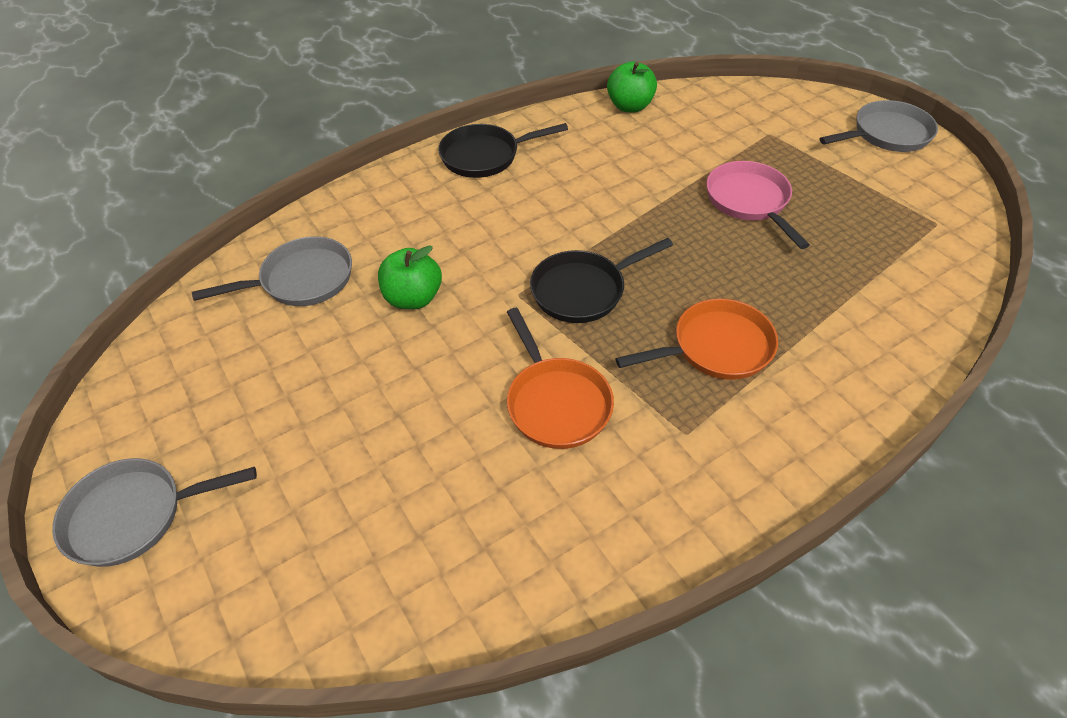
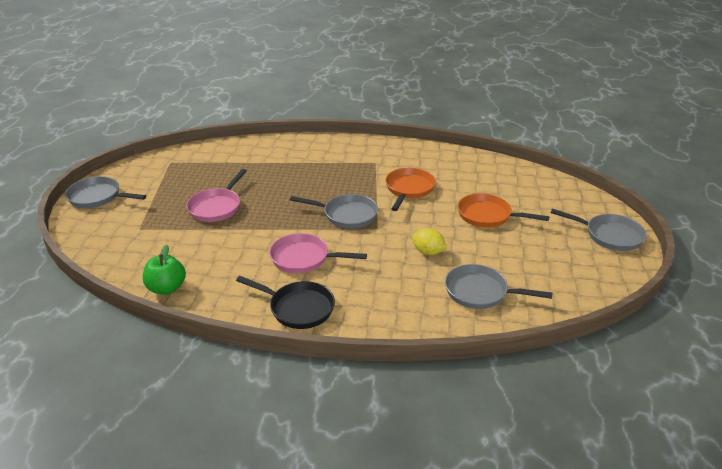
camera: 140 degrees left, 15 degrees down
green apple [378,245,442,309] -> yellow lemon [412,228,447,255]
black pan [530,238,673,323] -> grey pan [290,194,378,229]
orange pan [615,299,778,380] -> orange pan moved to [458,193,549,228]
none -> pink pan [269,233,367,273]

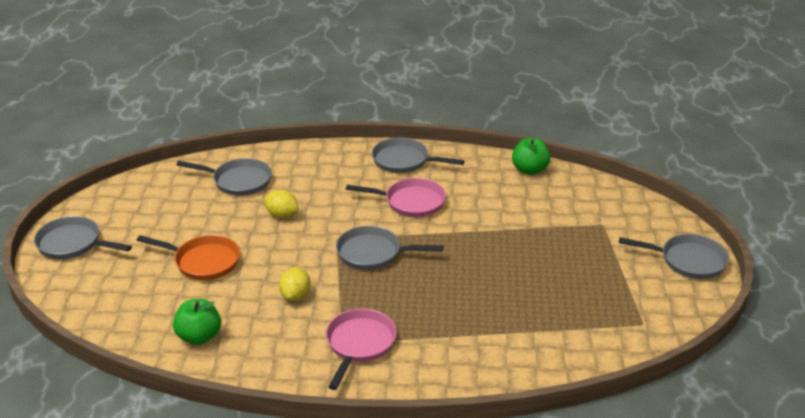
camera: 175 degrees right, 0 degrees up
pink pan [186,169,247,222] -> pink pan moved to [326,309,397,390]
black pan [236,276,335,329] -> grey pan [372,138,465,173]
orange pan [385,168,436,211] -> yellow lemon [279,267,310,301]
none -> green apple [173,299,221,345]

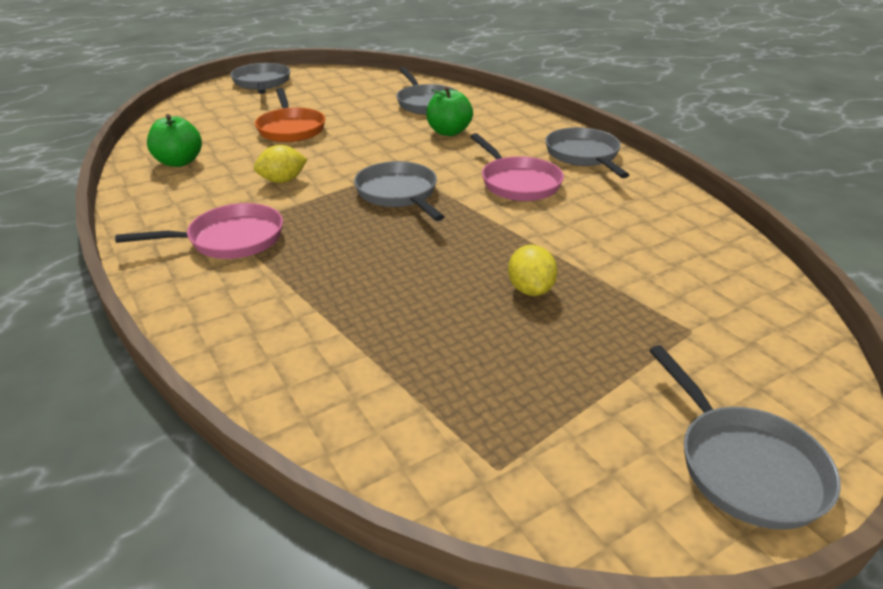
camera: 55 degrees right, 0 degrees up
yellow lemon [263,190,299,218] -> yellow lemon moved to [508,245,558,296]
green apple [512,138,551,175] -> green apple moved to [426,87,473,136]

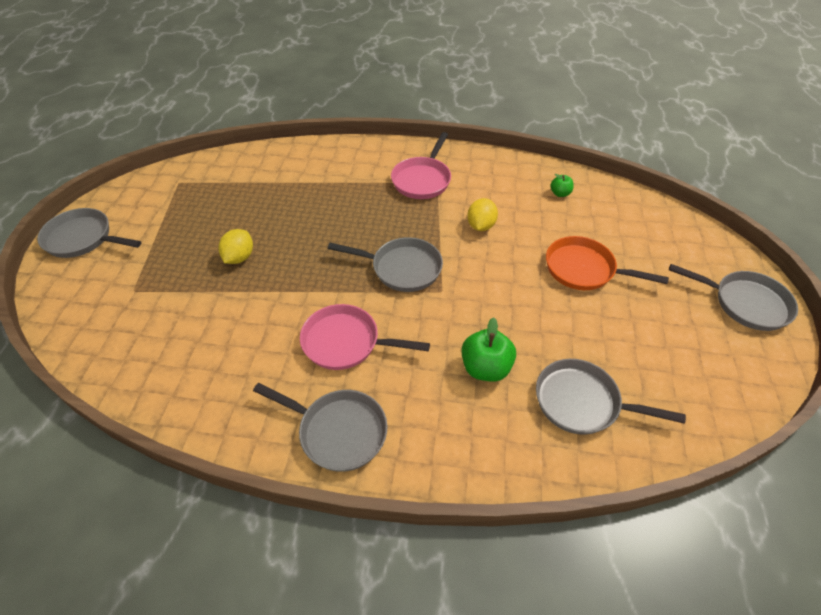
camera: 130 degrees right, 15 degrees up
green apple [147,114,202,167] -> green apple [550,174,574,197], size x0.55
yellow lemon [508,245,558,296] -> yellow lemon turned 75 degrees clockwise [218,229,253,264]

